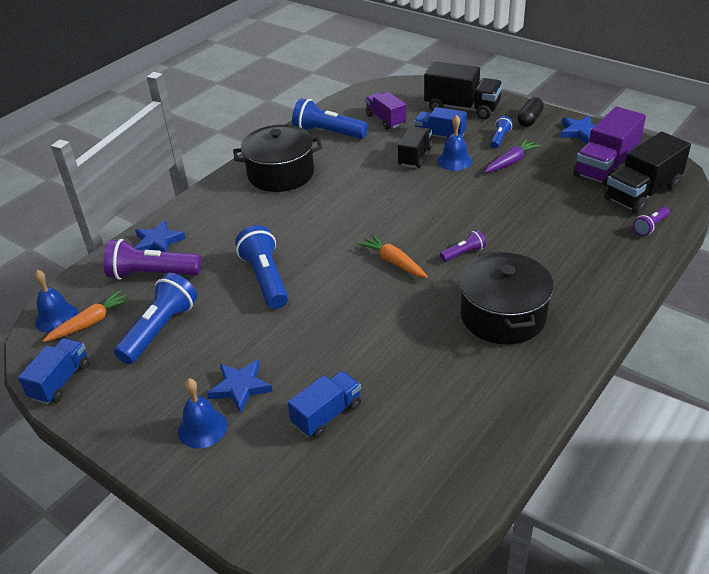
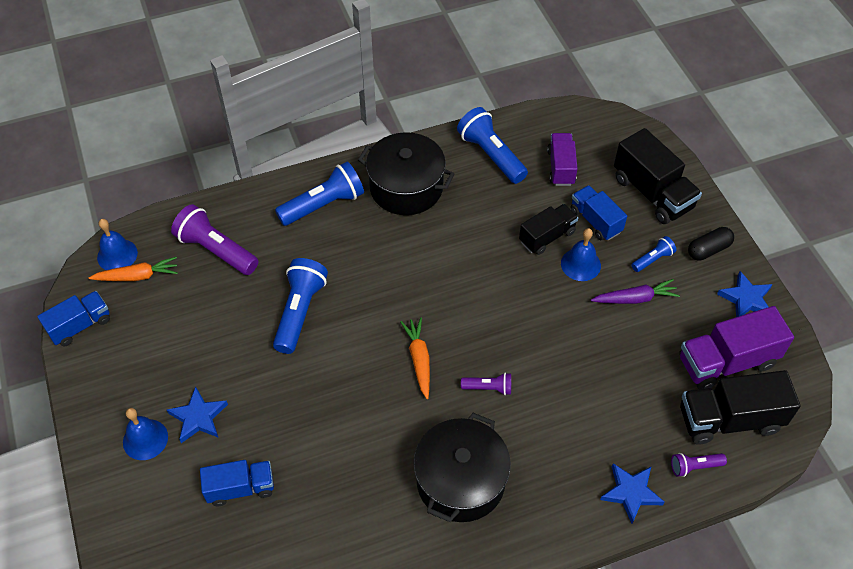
camera: 30 degrees right, 15 degrees up
blue flashlight [114,273,197,364] -> blue flashlight moved to [275,162,364,226]
blue star [135,220,186,252] -> blue star moved to [600,463,664,524]

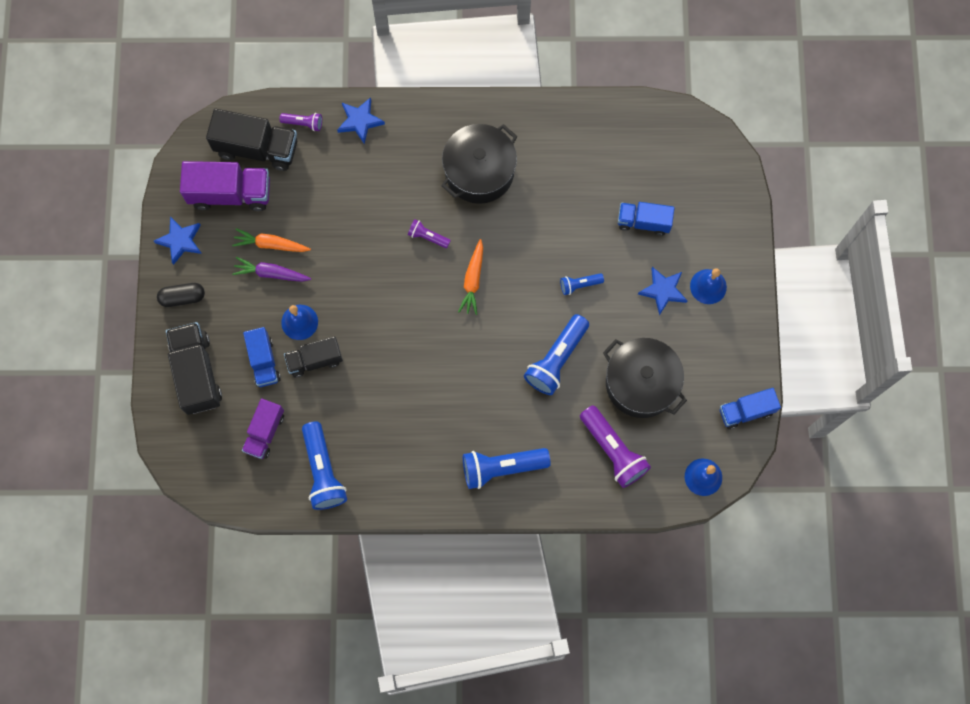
camera: 160 degrees left, 20 degrees up
orange carrot [89,257,178,281] -> orange carrot moved to [232,228,311,252]
black pot [358,132,455,215] -> black pot moved to [603,338,687,418]
blue flashlight [631,236,676,272] -> blue flashlight moved to [560,273,604,295]

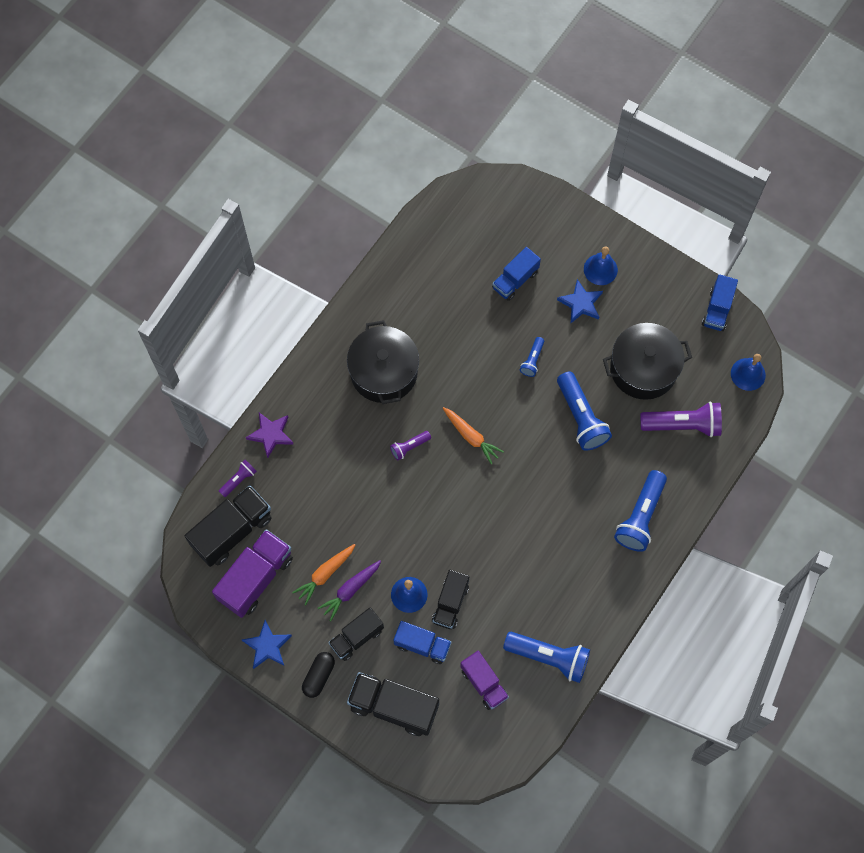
camera: 55 degrees left, 5 degrees down
blue star [337,97,385,144] -> purple star [246,413,294,458]
none -> black truck [328,607,384,661]

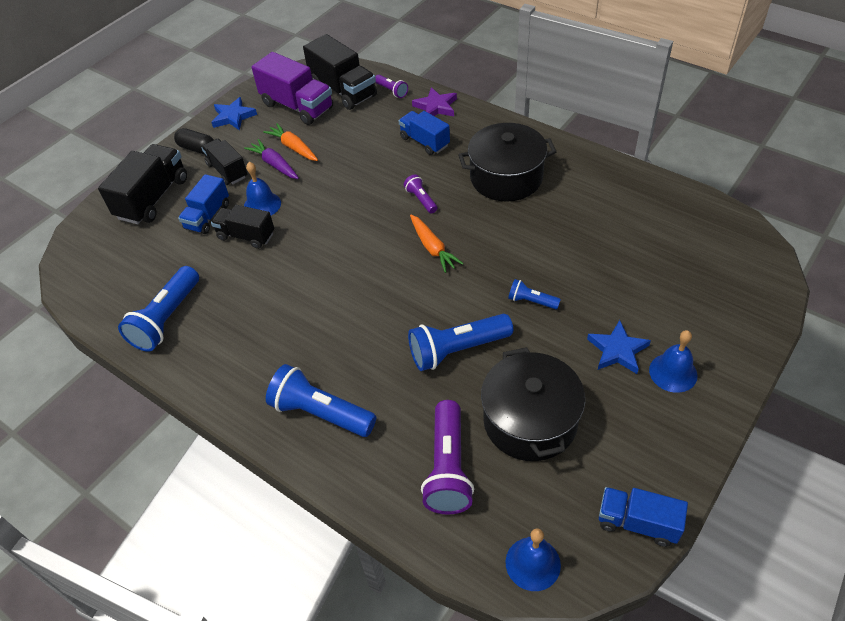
camera: 95 degrees right, 20 degrees down
orange carrot [443,407,504,464] -> orange carrot turned 75 degrees counterclockwise [410,215,464,273]
purple truck [460,651,509,710] -> none
blue truck [492,247,541,301] -> blue truck moved to [399,111,450,155]

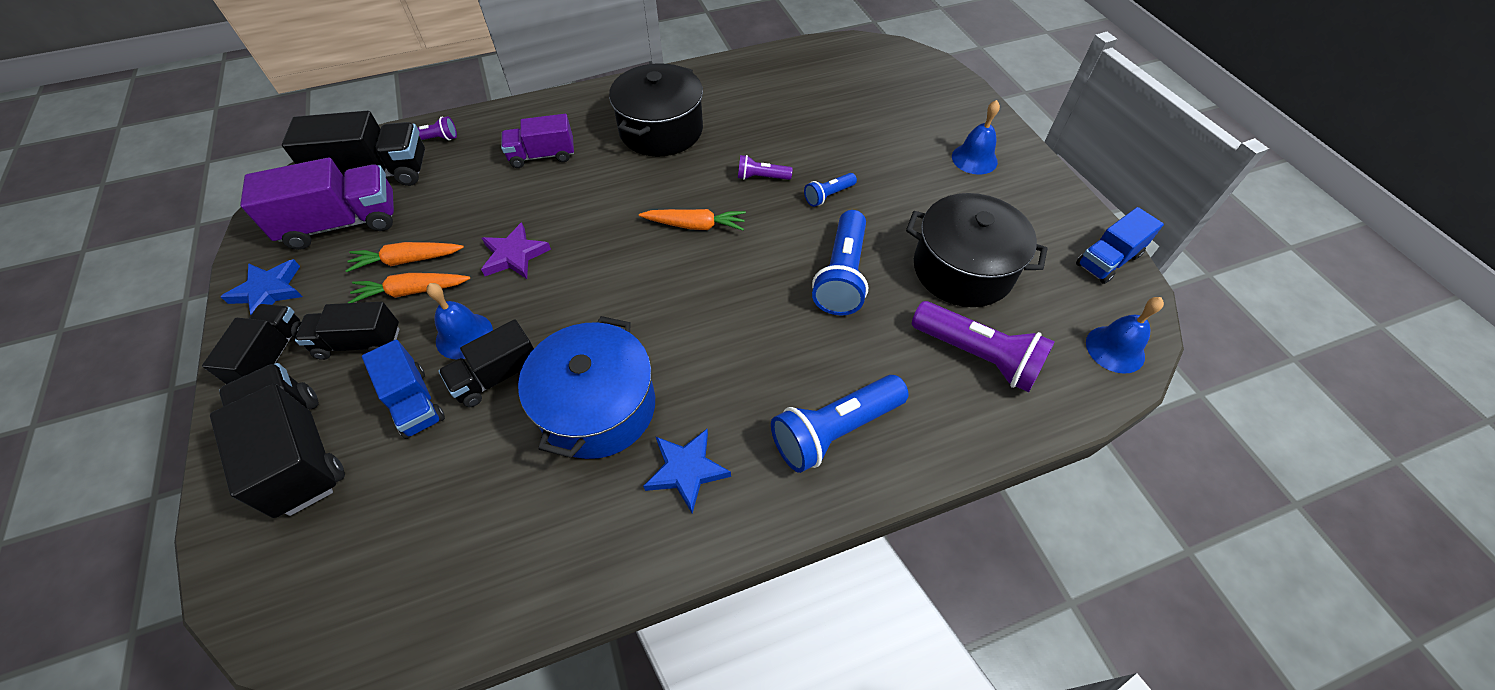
camera: 60 degrees left, 5 degrees up
blue flashlight [118,266,199,352] -> none
black capsule [174,128,214,154] -> black truck [202,304,301,384]
purple carrot [244,139,299,179] -> orange carrot [348,273,470,303]
blue truck [399,111,450,155] -> purple truck [501,114,574,168]
purple flashlight [404,174,437,213] -> purple flashlight moved to [738,155,793,180]
purple star [412,87,457,116] -> purple star moved to [481,222,551,279]
blue star [587,320,651,374] -> blue star moved to [643,429,731,513]
none -> blue pot [518,316,655,459]

